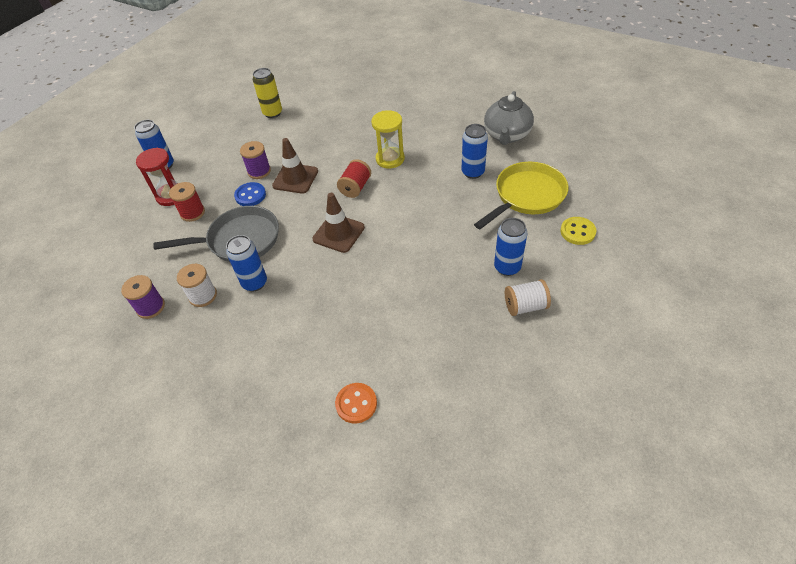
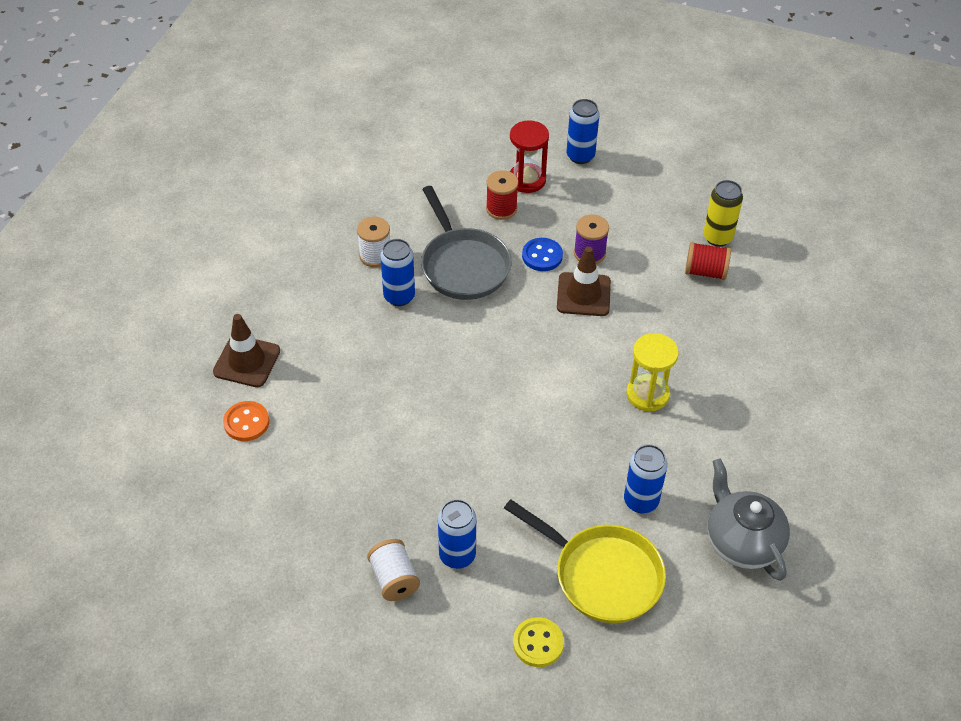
camera: 75 degrees right, 0 degrees up
purple spool [121,275,165,319] -> none
brown traffic cone [312,193,365,253] -> brown traffic cone moved to [213,314,280,387]
red spool [337,159,371,198] -> red spool moved to [685,242,731,280]
grey teapot [484,91,534,145] -> grey teapot turned 60 degrees clockwise [708,458,790,581]

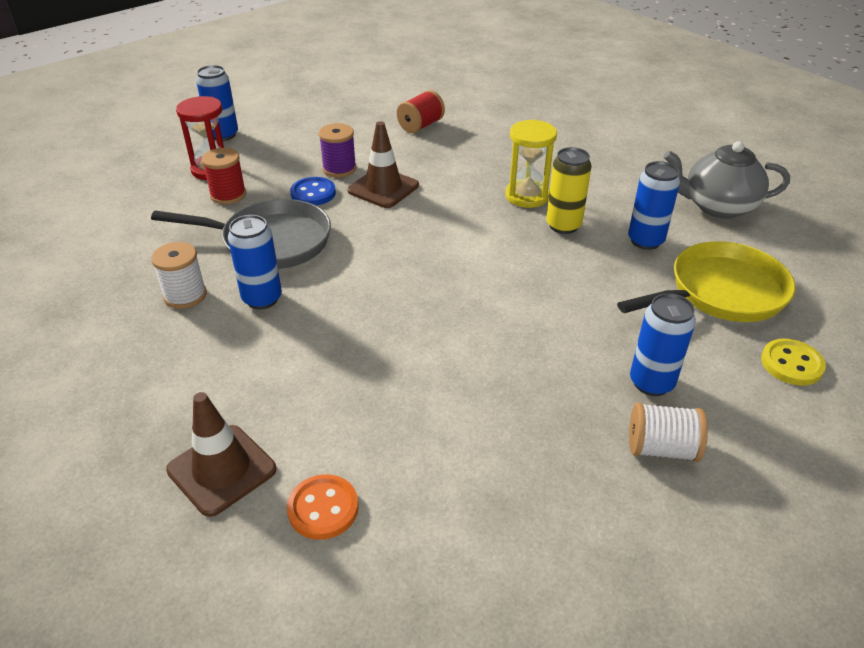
camera: 60 degrees left, 10 degrees down
yellow can [703,180,743,247] -> yellow can moved to [546,147,592,234]

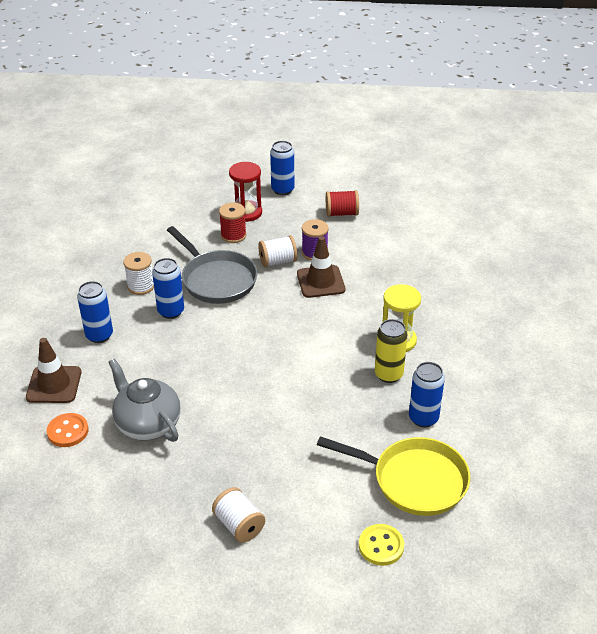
camera: 45 degrees right, 0 degrees up
blue button [290,177,336,206] -> white spool [258,235,297,268]
red spool [397,90,445,133] -> red spool moved to [326,190,359,217]
blue can [630,293,696,396] -> blue can moved to [77,281,113,343]
grey teapot [663,141,790,219] -> grey teapot moved to [109,358,181,442]

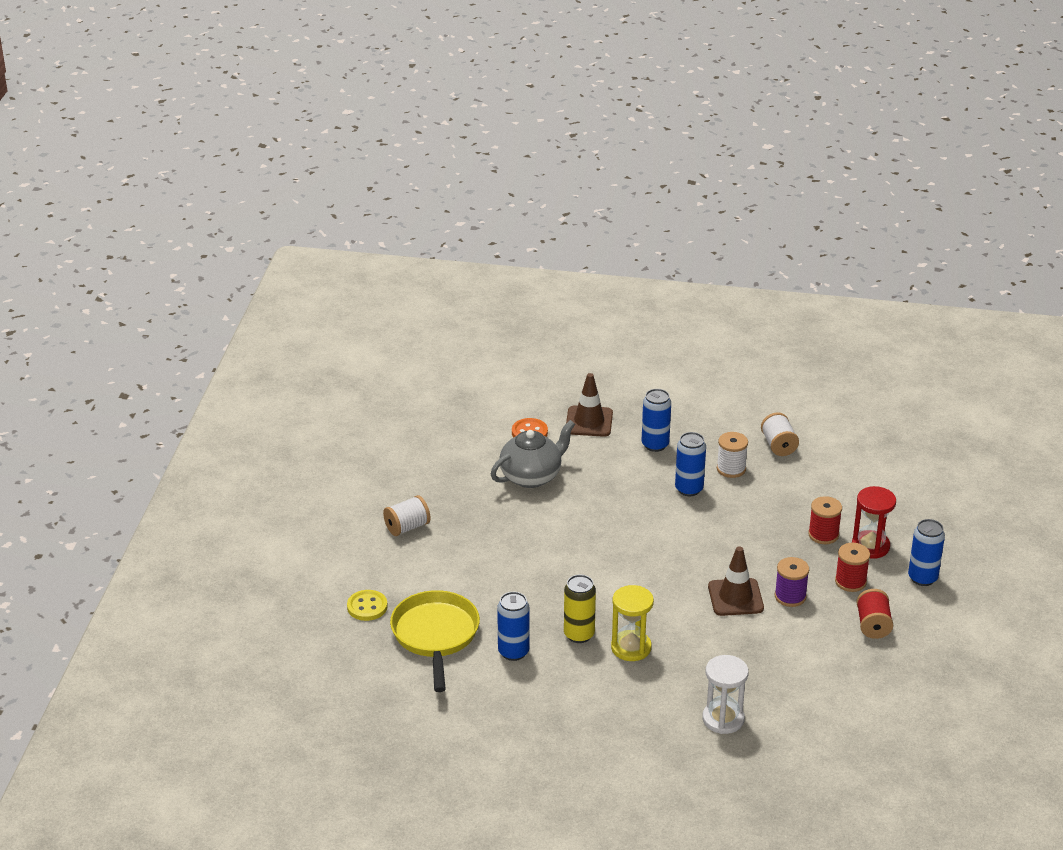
camera: 95 degrees right, 5 degrees down
grey pan [167,226,258,304] -> none
white spool [258,235,297,268] -> white spool moved to [761,412,799,456]
yellow pan [317,436,470,516] -> yellow pan turned 150 degrees clockwise [390,590,480,692]
none -> white hourglass [702,655,749,734]
none -> red spool [835,543,870,592]

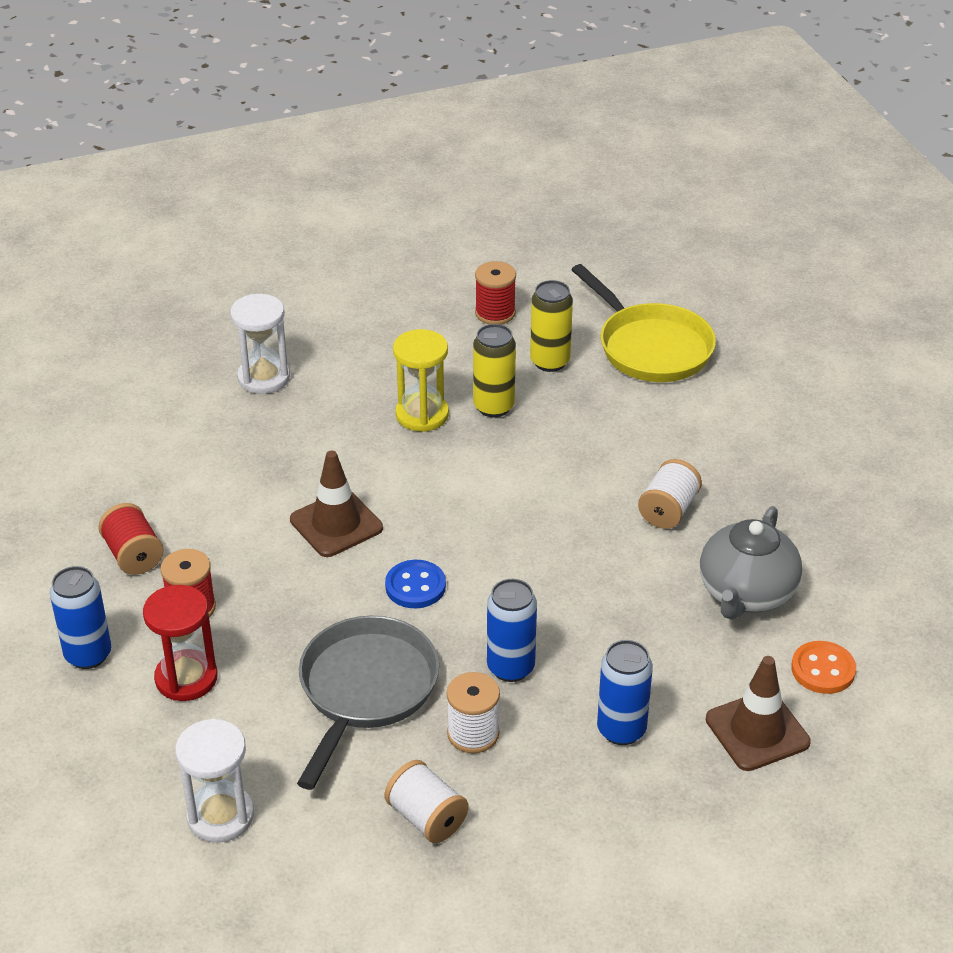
camera: 150 degrees right, 5 degrees up
yellow button [347,590,388,621] -> none
white spool [383,495,431,536] -> white spool moved to [638,459,702,529]
blue can [497,592,529,661] -> yellow can [530,280,573,372]
purple spool [775,557,809,607] -> none
red spool [808,496,842,544] -> red spool moved to [475,261,516,325]
none -> white hourglass [175,719,254,843]
none -> grey pan [297,616,439,790]
none -> blue button [385,560,446,608]

